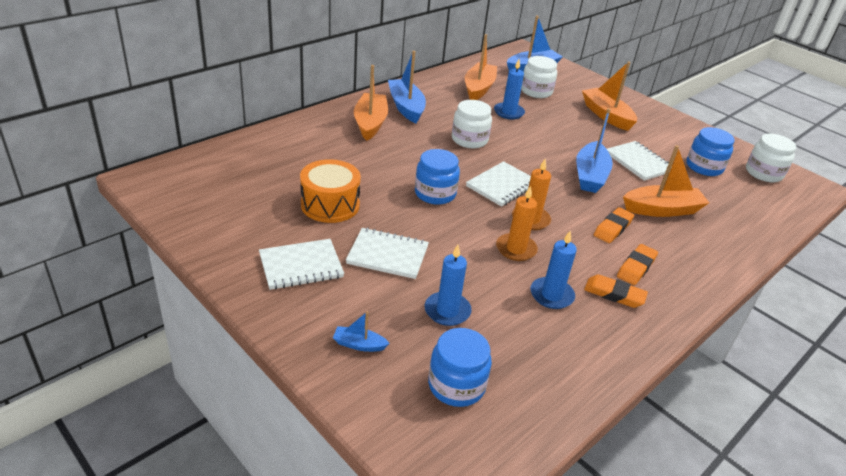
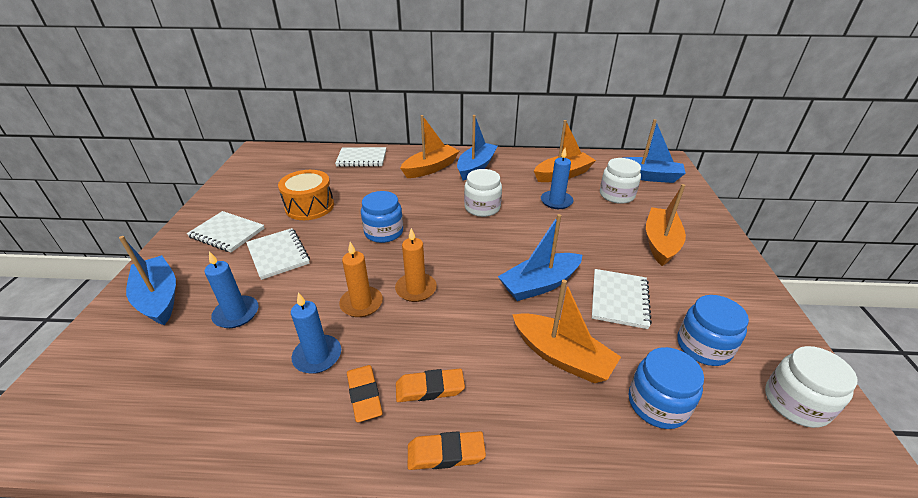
camera: 50 degrees right, 0 degrees up
blue boat [333,311,390,352] -> blue boat [119,236,176,325], size x2.07
blue jar [428,328,492,407] -> blue jar moved to [629,347,704,429]
white notebook [466,161,531,207] -> white notebook moved to [335,147,386,167]
orange eraser [594,207,634,243] -> orange eraser moved to [408,431,486,470]

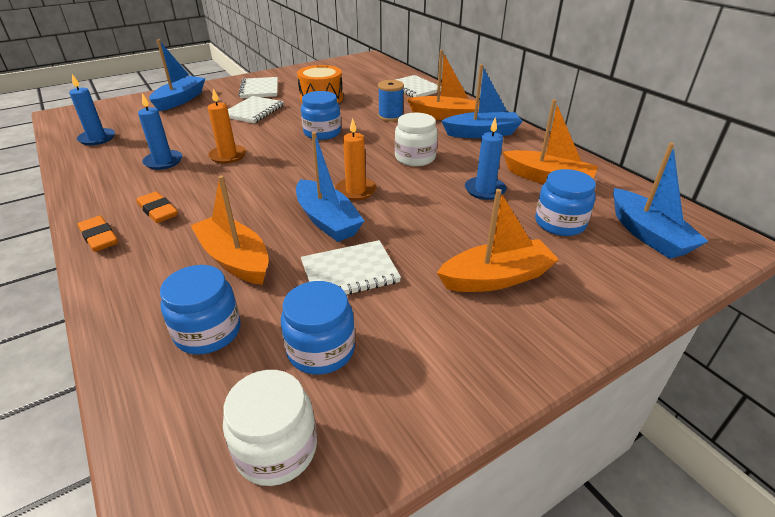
camera: 55 degrees right, 0 degrees up
blue candle [204,251,258,328] -> blue candle moved to [69,74,115,145]
orange eraser [347,365,383,422] -> none
orange candle [395,228,437,302] -> orange candle moved to [335,118,377,201]
blue boat [498,214,582,301] -> blue boat turned 150 degrees counterclockwise [296,132,364,242]
orange boat [512,280,621,383] -> orange boat turned 135 degrees clockwise [190,175,269,285]
white jar [600,158,641,204] -> blue jar [535,169,596,236]
none -> blue spool [378,80,404,121]

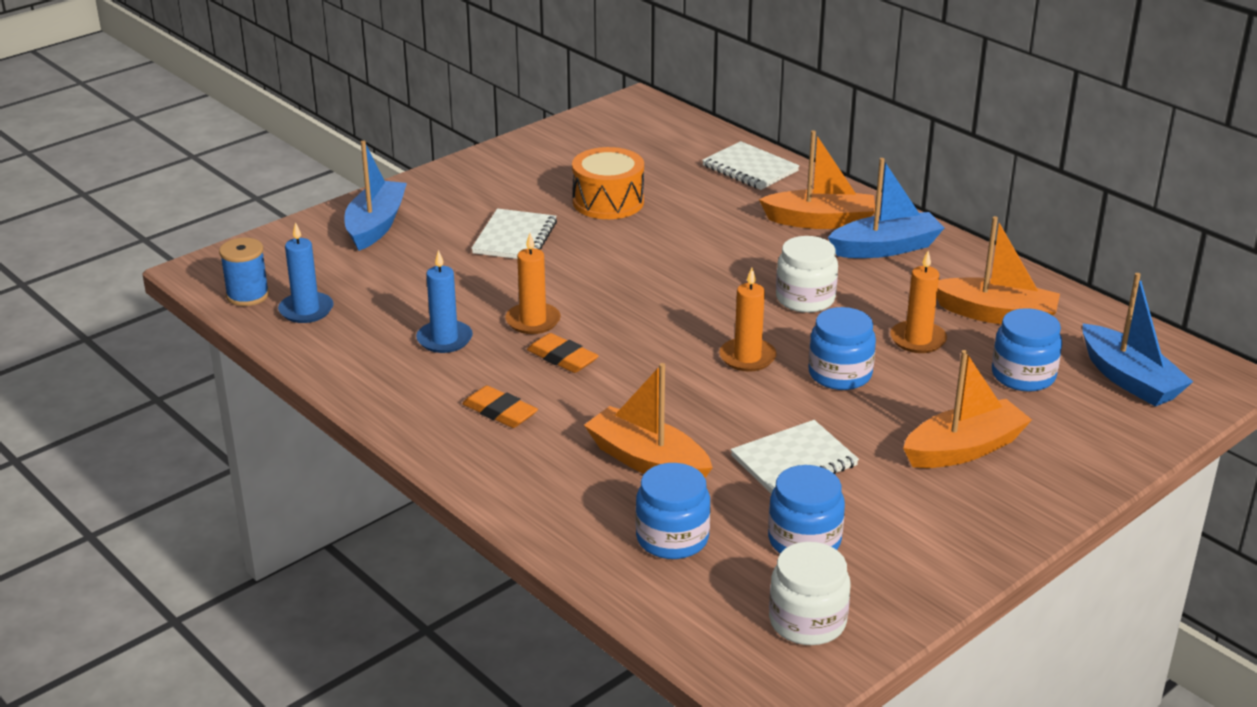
camera: 10 degrees left, 5 degrees down
orange eraser [77,216,118,252] -> orange eraser moved to [527,333,599,373]
white notebook [239,77,278,98] -> none
blue boat [296,132,364,242] -> none
blue jar [301,91,341,140] -> blue jar moved to [809,307,876,390]
blue spool [378,80,404,121] -> blue spool moved to [219,238,269,306]
blue candle [465,118,507,200] -> orange candle [890,251,947,353]

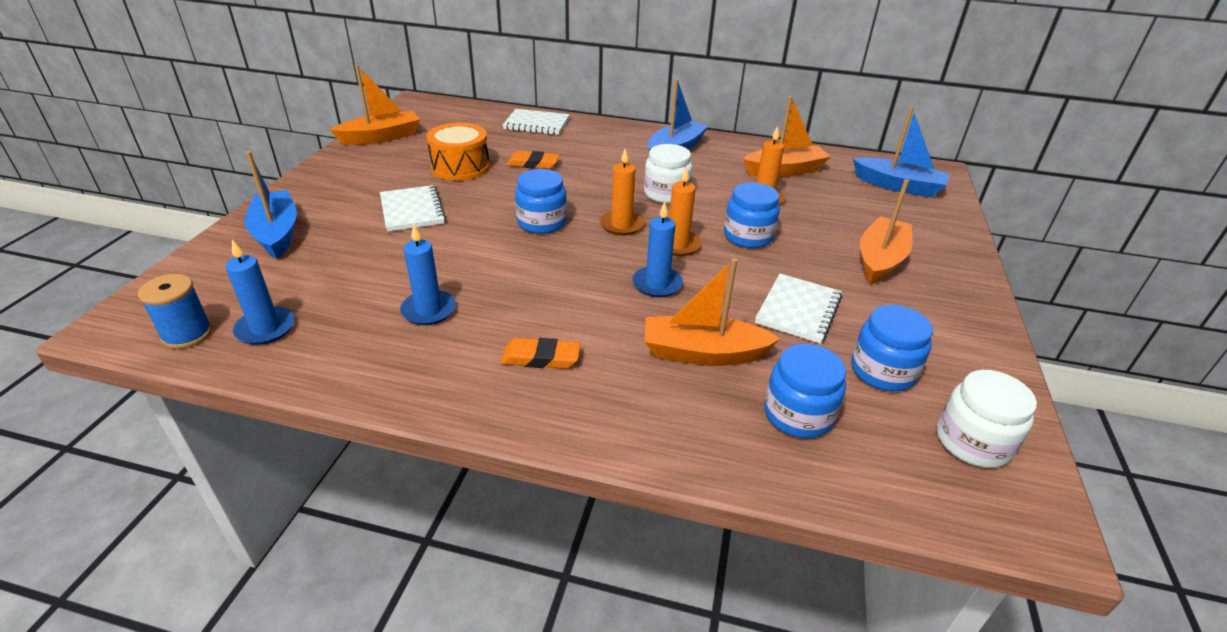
camera: 35 degrees left, 5 degrees up
orange candle [505,233,561,334] -> orange candle moved to [600,148,644,235]
orange eraser [527,333,599,373] -> orange eraser moved to [507,151,560,169]
orange boat [759,130,875,229] -> orange boat moved to [330,65,420,145]
blue jar [992,308,1062,392] -> blue jar moved to [515,169,567,234]
none -> blue candle [632,202,683,297]

